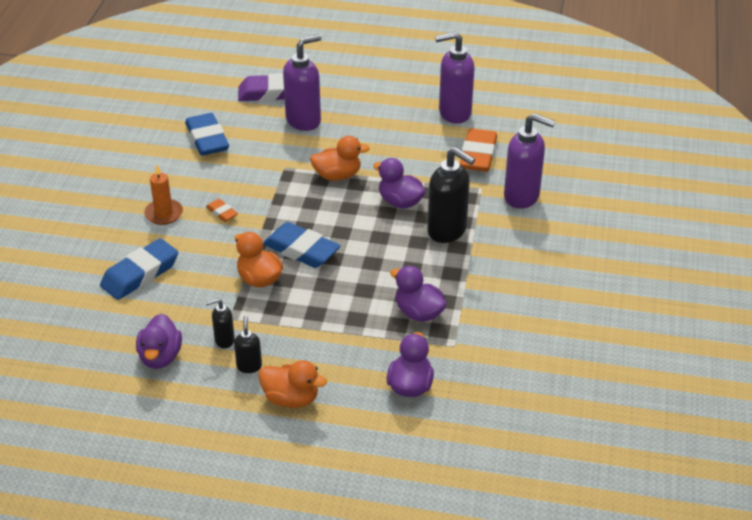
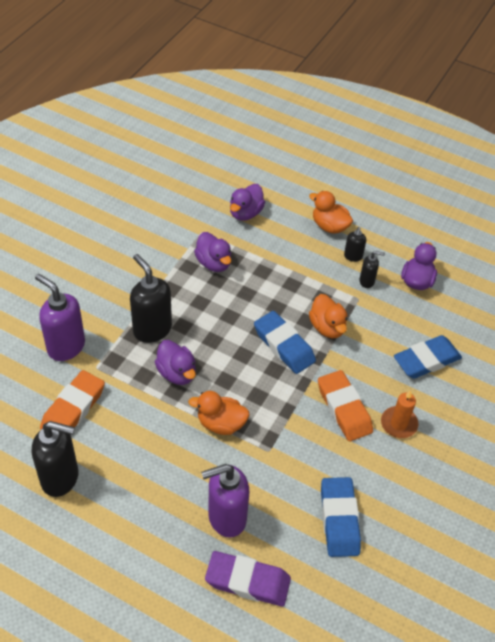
camera: 165 degrees left, 10 degrees up
orange eraser [206,199,238,222] -> orange eraser [318,370,373,441], size x2.03
purple soap dispenser [435,32,474,123] -> black soap dispenser [32,421,78,497]

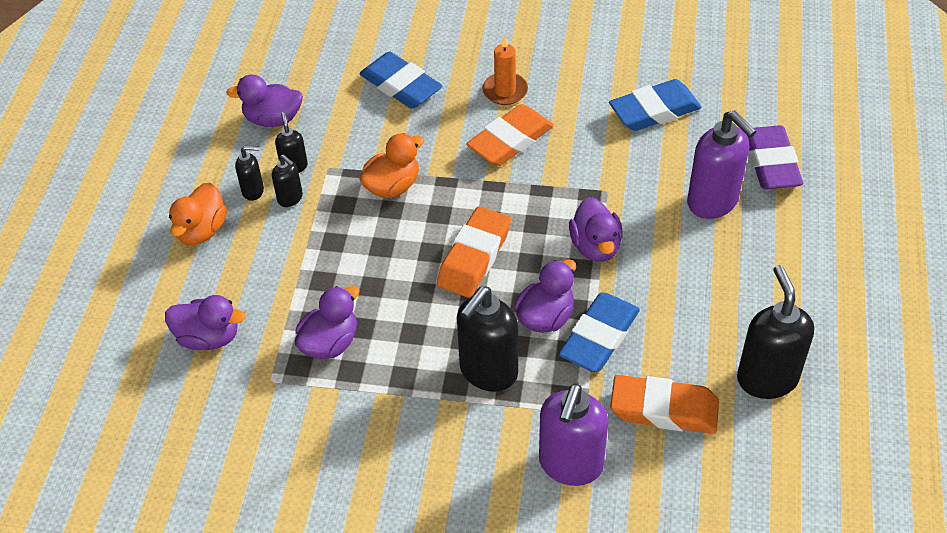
camera: 105 degrees left, 0 degrees up
orange duck [188,391,250,435] -> purple duck [569,197,623,262]
blue eraser [254,311,316,374] -> blue eraser moved to [559,292,640,372]
none -> black soap dispenser [272,155,303,207]
none -> orange eraser [437,206,511,298]

